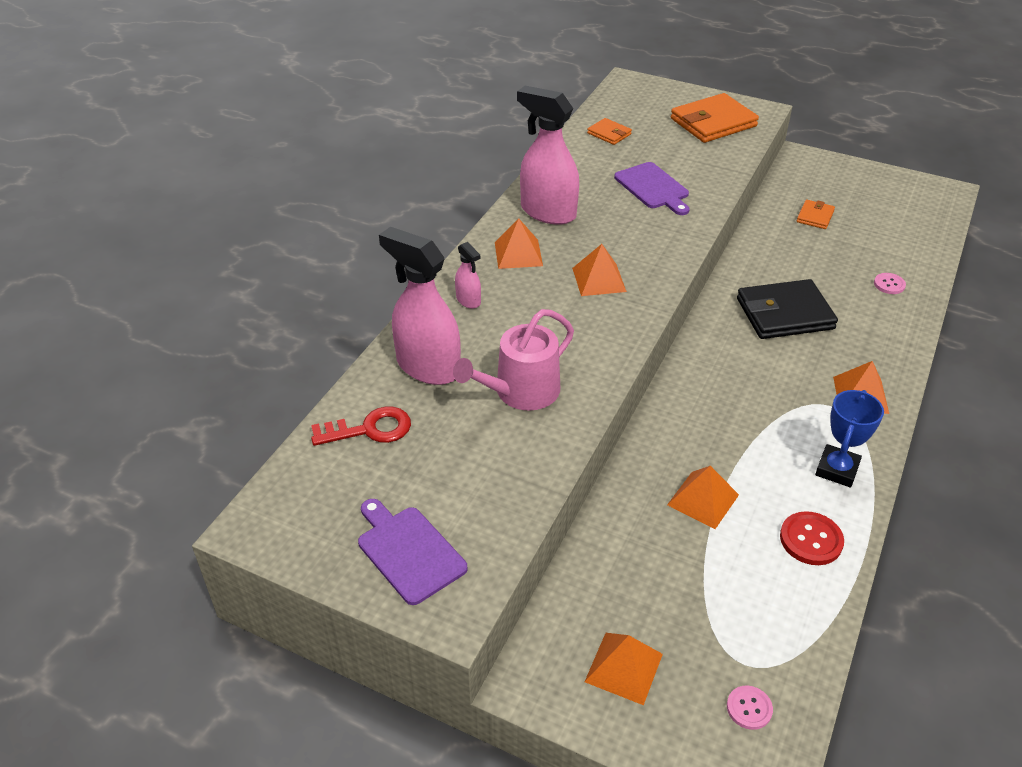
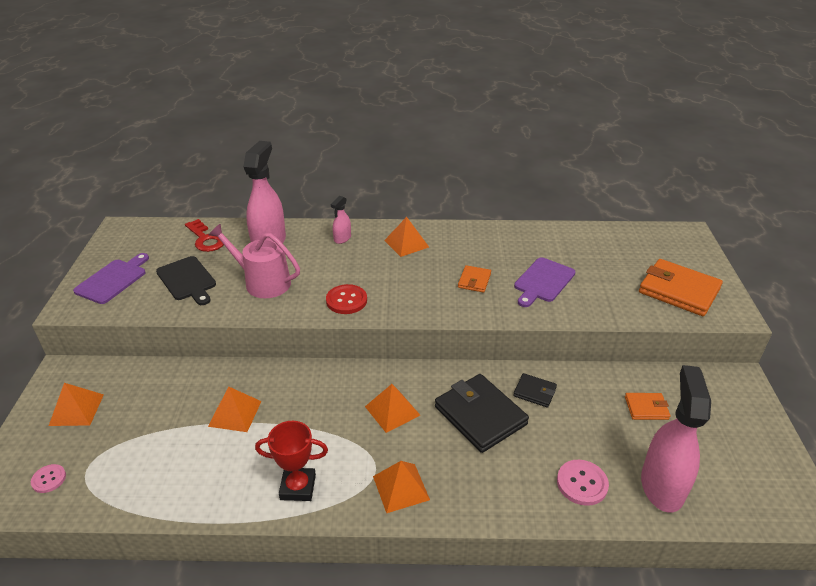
camera: 65 degrees right, 5 degrees down
pink spray bottle [517,86,579,225] -> pink spray bottle moved to [641,365,711,512]
orange pyramid [572,244,627,296] -> orange pyramid moved to [365,384,420,433]
orange wallet [587,118,632,145] -> orange wallet moved to [458,265,491,293]
red button [780,511,844,565] -> red button moved to [326,284,367,314]
blue trophy [815,390,884,487] -> red trophy [255,421,328,501]
pink button [874,273,906,294] -> pink button [557,460,609,506], size x1.58
none -> black cutting board [156,256,216,305]
none -> black wallet [513,373,557,408]

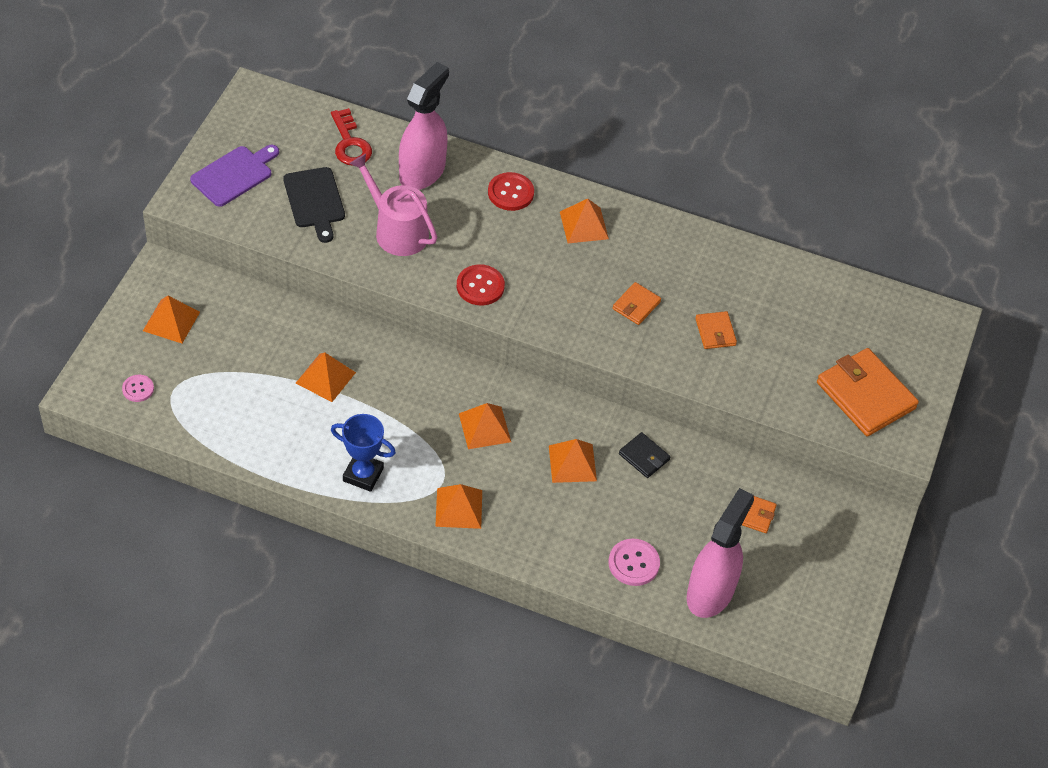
camera: 15 degrees right, 15 degrees up
red trophy [255,421,328,501] -> blue trophy [331,414,396,492]
pink spray bottle [331,196,351,244] -> red button [488,172,534,211]
black wallet [435,374,529,453] -> orange pyramid [549,439,597,483]
purple cutting board [514,257,575,307] -> orange wallet [695,311,737,349]

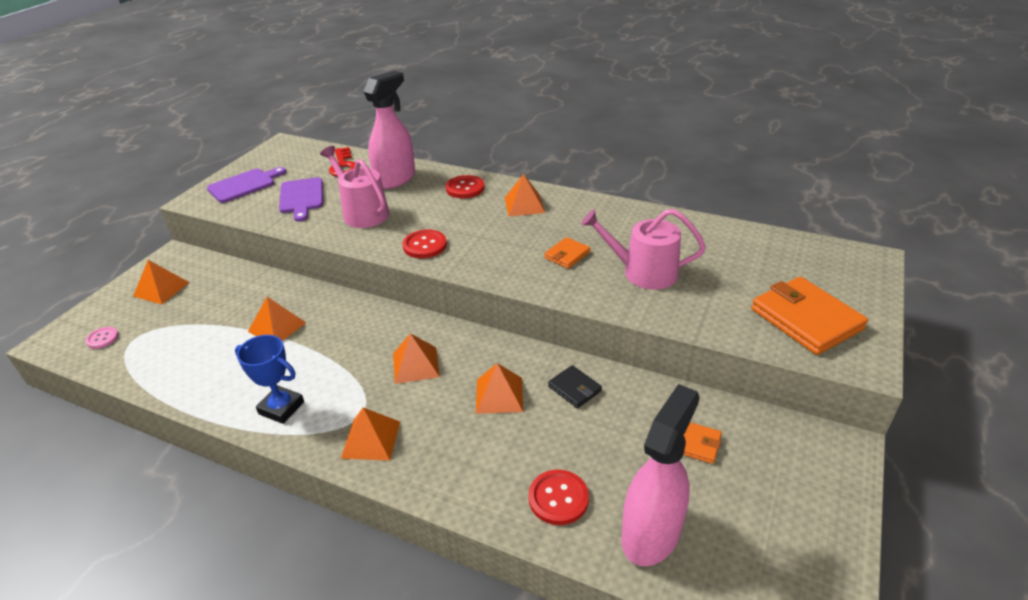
camera: 10 degrees right, 15 degrees down
black cutting board [283,167,345,243] -> purple cutting board [279,177,323,222]
pink button [609,539,660,586] -> red button [528,470,589,525]
orange wallet [695,311,737,349] -> pink watering can [581,209,706,290]

